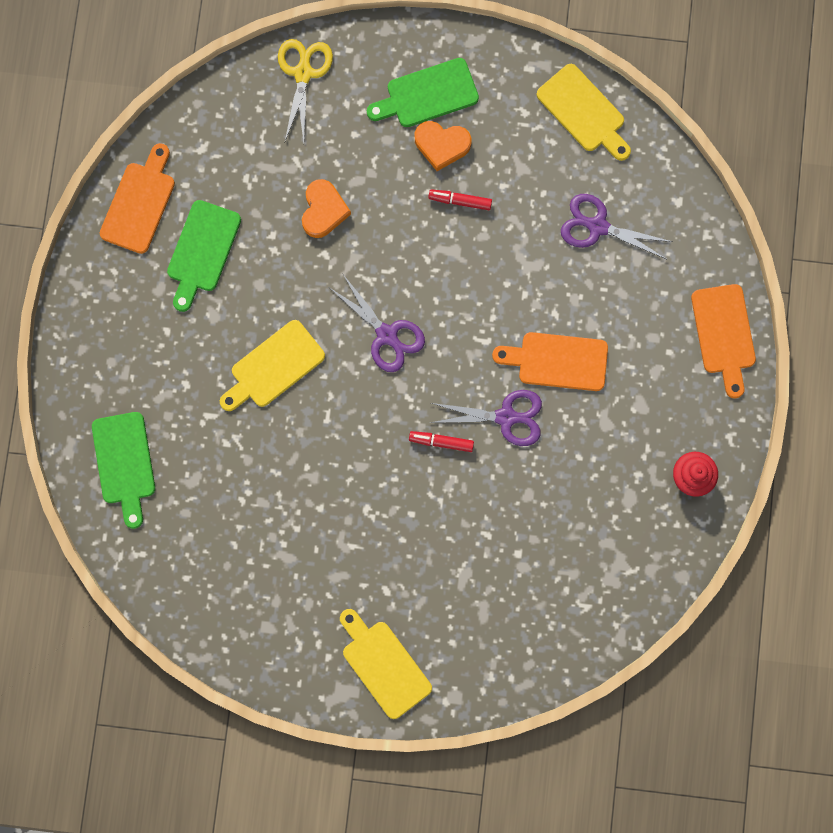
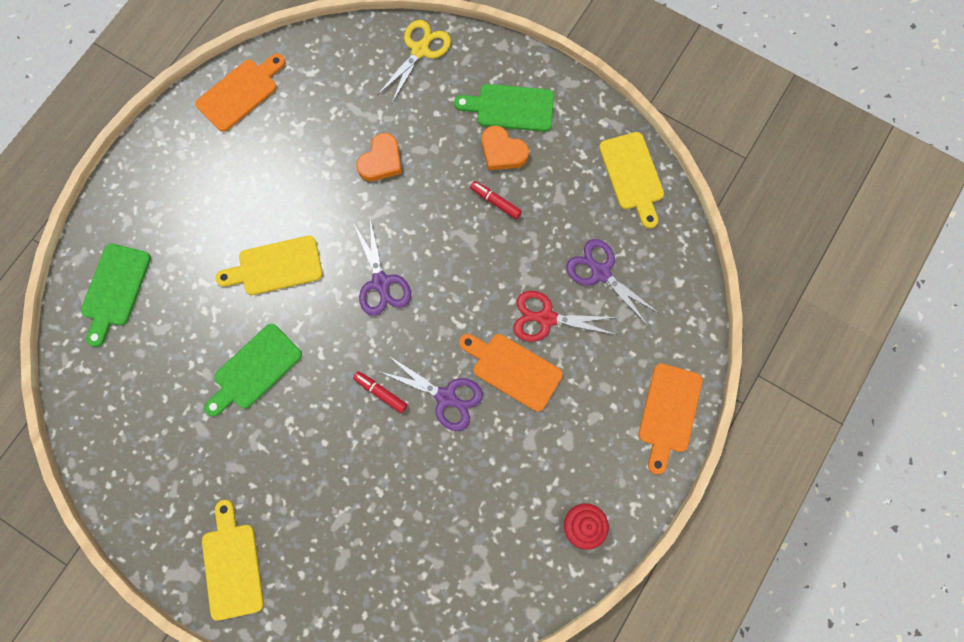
camera: 25 degrees right, 5 degrees down
green cutting board [167,200,241,312] -> green cutting board moved to [204,324,302,417]
none -> red scissors [513,291,618,342]

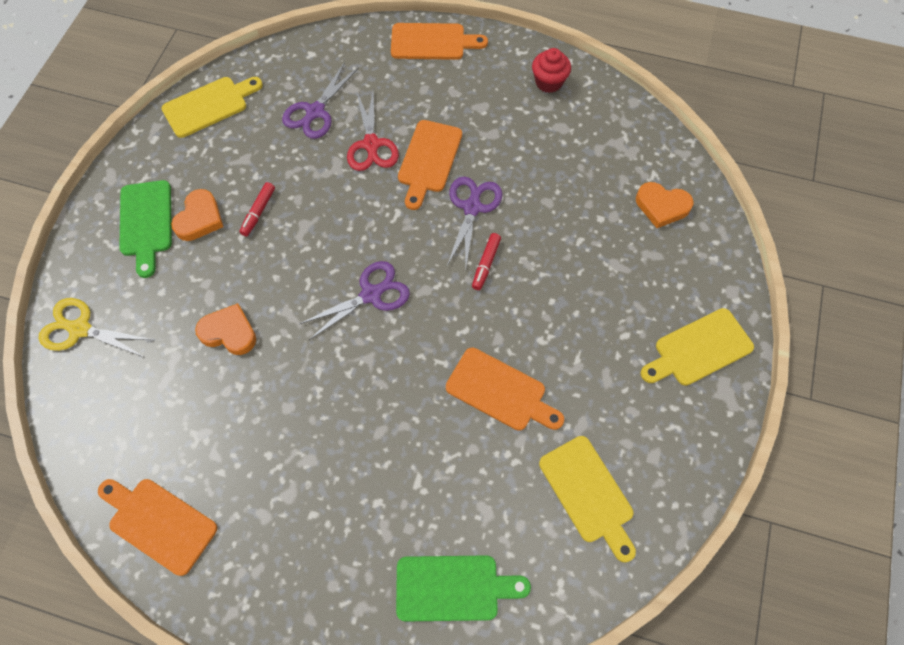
camera: 105 degrees left, 10 degrees down
green cutting board [204,324,302,417] -> orange cutting board [446,348,564,431]
yellow cutting board [216,236,323,295] -> yellow cutting board moved to [539,436,636,562]
none -> orange heart [636,182,693,228]

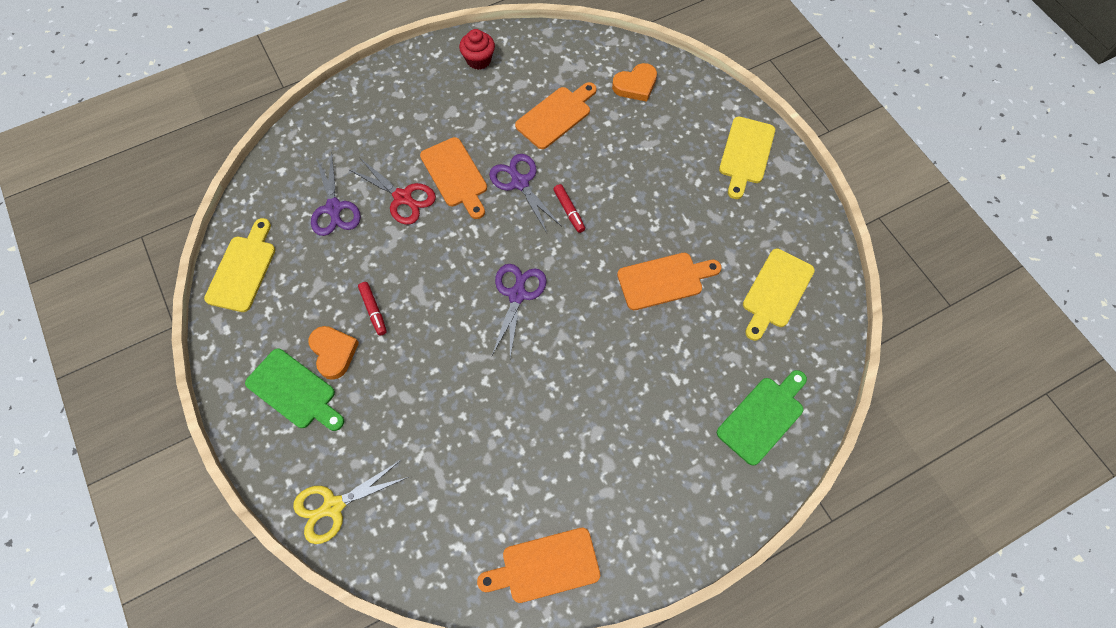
camera: 45 degrees left, 0 degrees up
orange heart [195,303,256,355] -> none
orange cutting board [391,23,488,60] -> orange cutting board moved to [515,82,597,149]
yellow cutting board [539,436,636,562] -> yellow cutting board turned 105 degrees clockwise [743,249,815,341]

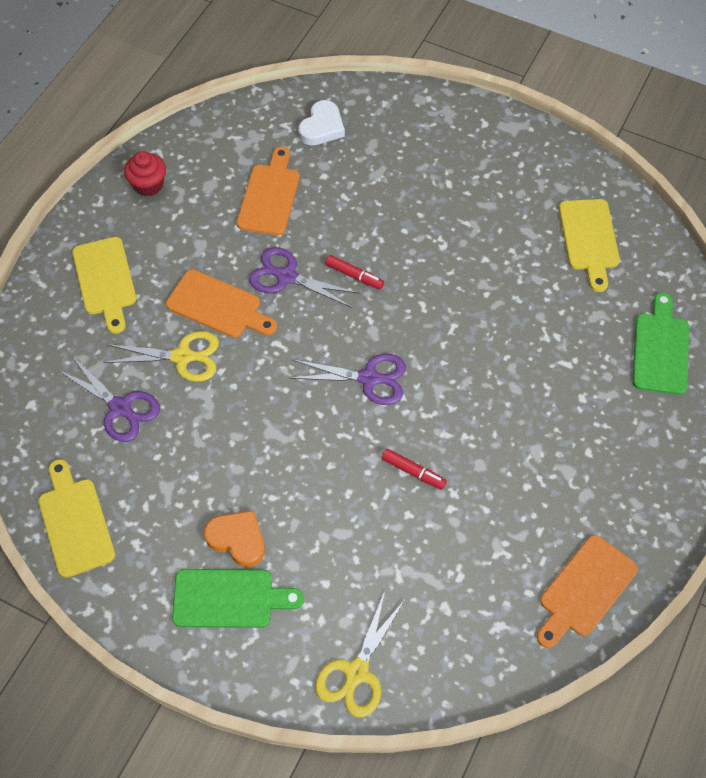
camera: 35 degrees left, 5 degrees down
red scissors [348,157,436,225] -> yellow scissors [103,331,219,382]
red marker [358,282,387,336] -> red marker moved to [382,449,447,490]
purple scissors [492,264,547,358] -> purple scissors turned 120 degrees clockwise [290,353,406,405]
orange heart [612,63,657,102] -> white heart [298,100,345,145]
orange cutting board [617,253,721,310] -> none
yellow cutting board [719,117,775,199] -> yellow cutting board moved to [72,237,136,334]

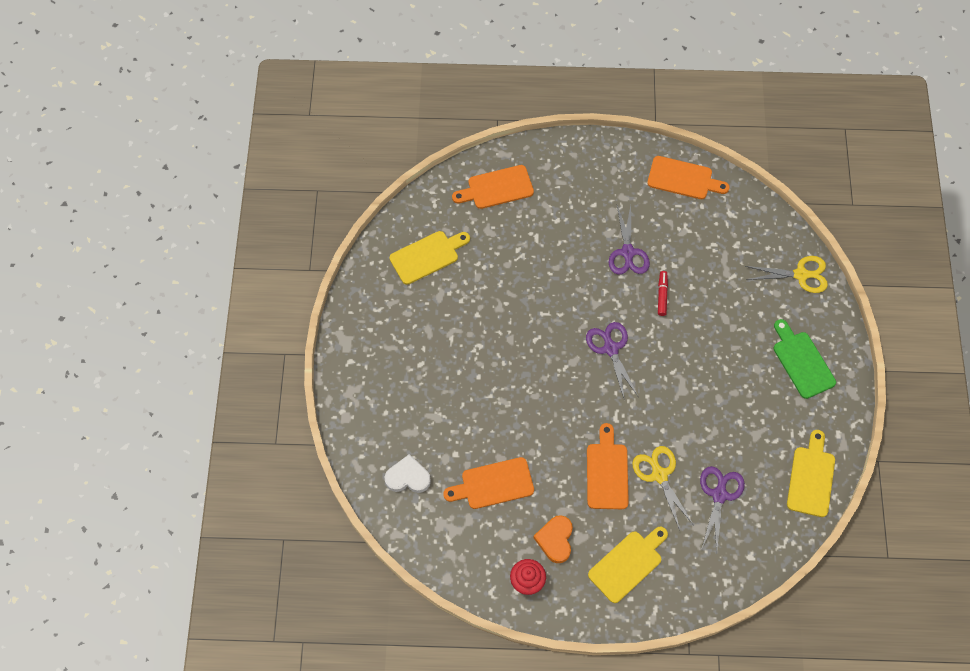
camera: 115 degrees left, 5 degrees up
yellow cutting board [38,459,115,578] -> yellow cutting board turned 150 degrees clockwise [787,430,835,517]
orange heart [204,510,265,567] -> orange heart moved to [533,515,573,563]
purple scissors [249,247,360,308] -> purple scissors moved to [609,205,650,275]
red marker [325,255,384,289] -> none
green cutting board [632,292,689,395] -> orange cutting board [452,165,534,209]

